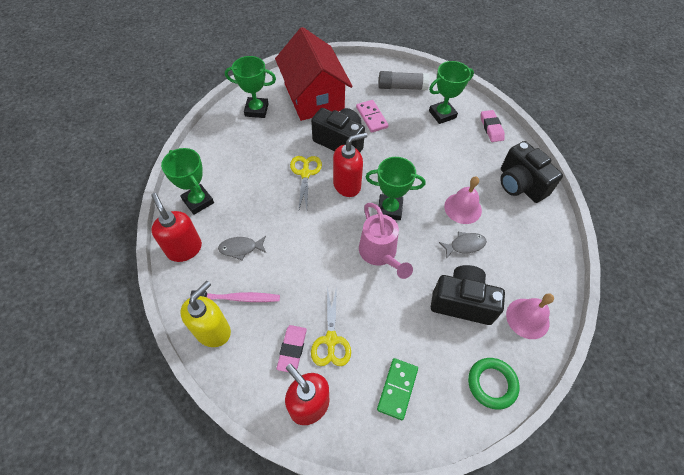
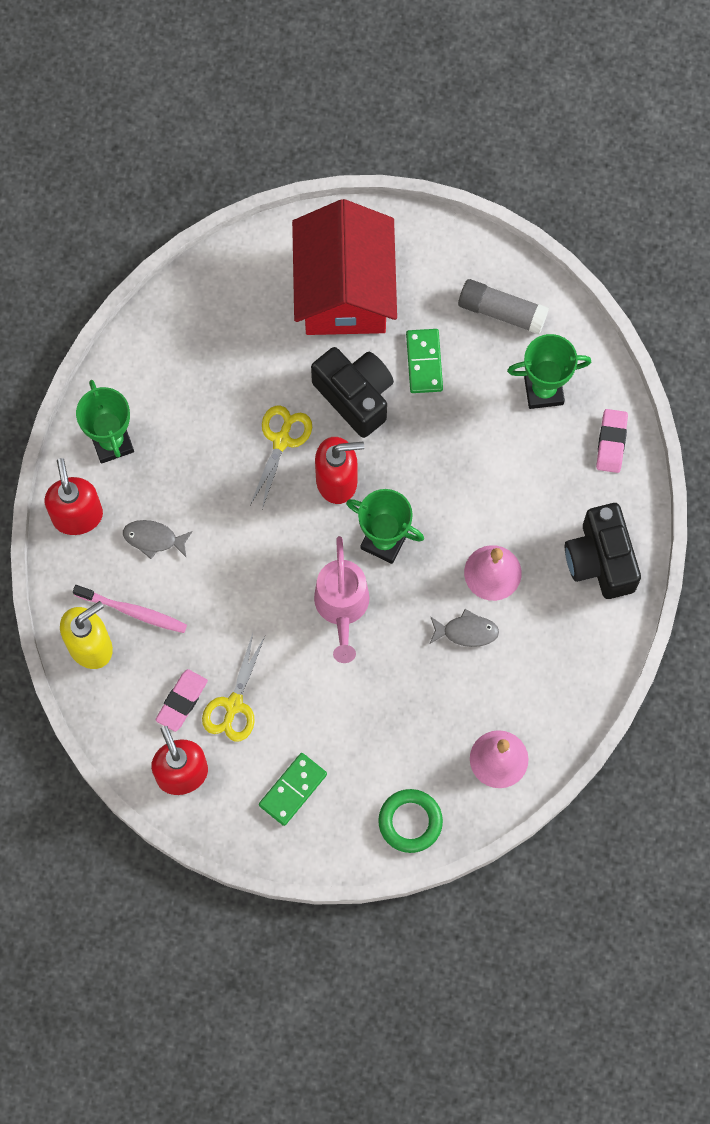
camera: 20 degrees right, 15 degrees up
green trophy [225,56,276,118] -> none
pink domino [356,100,389,133] -> green domino [406,329,443,393]
black camera [431,265,505,325] -> none

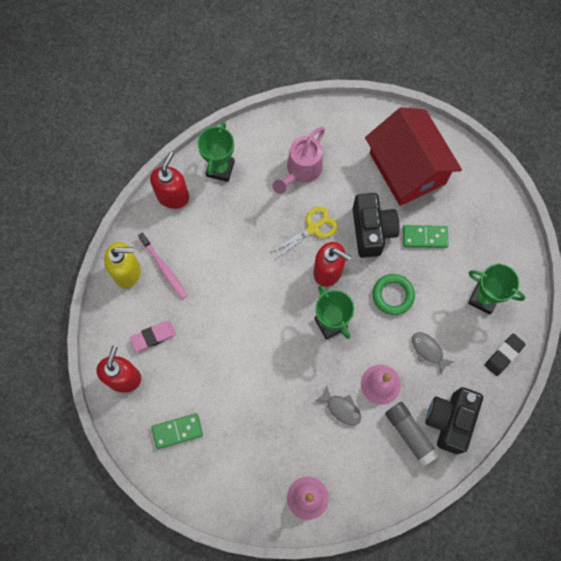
camera: 35 degrees right, 0 degrees up
grey fish [123,520,193,559] -> grey fish moved to [412,332,454,375]
yellow scissors [202,633,265,742] -> none
red house [292,199,397,335] -> red house turned 60 degrees counterclockwise [365,107,462,206]
pink watering can [314,536,369,663] -> pink watering can moved to [273,127,325,194]
green ring [378,789,443,853] -> green ring moved to [372,274,415,315]
green domino [406,329,443,393] -> green domino turned 60 degrees clockwise [403,225,448,248]
grey glue stick [458,279,549,335] -> grey glue stick moved to [385,402,440,467]
pink eraser [596,409,628,473] -> black eraser [485,334,526,376]

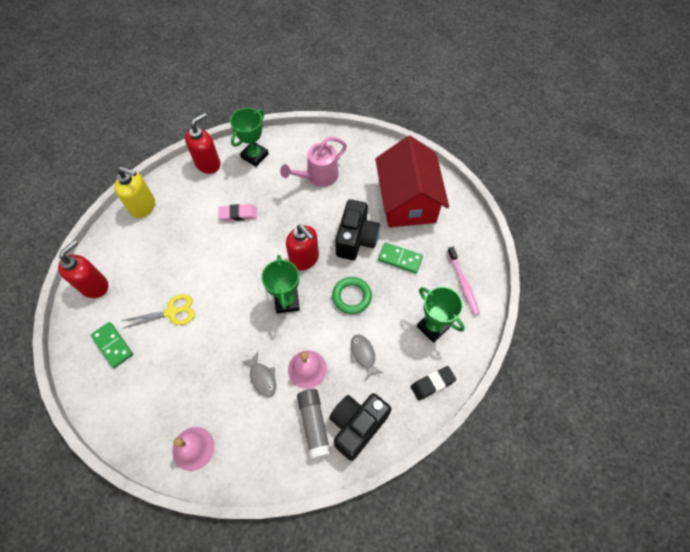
camera: 20 degrees right, 10 degrees down
pink eraser [130,321,176,352] -> pink eraser moved to [218,204,257,221]
pink toothbrush [138,232,187,299] -> pink toothbrush moved to [447,247,480,316]
green domino [151,413,203,449] -> green domino turned 45 degrees clockwise [91,322,133,368]
yellow scissors [270,206,338,259] -> yellow scissors moved to [121,294,195,329]

